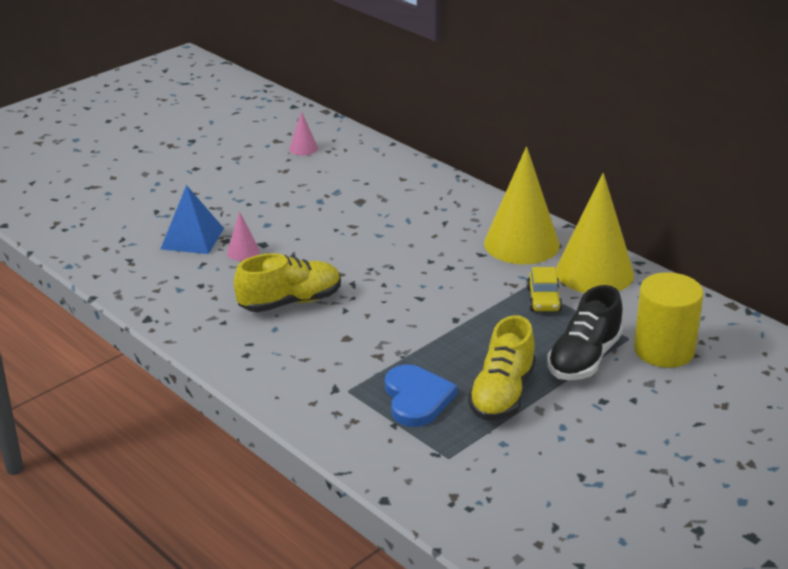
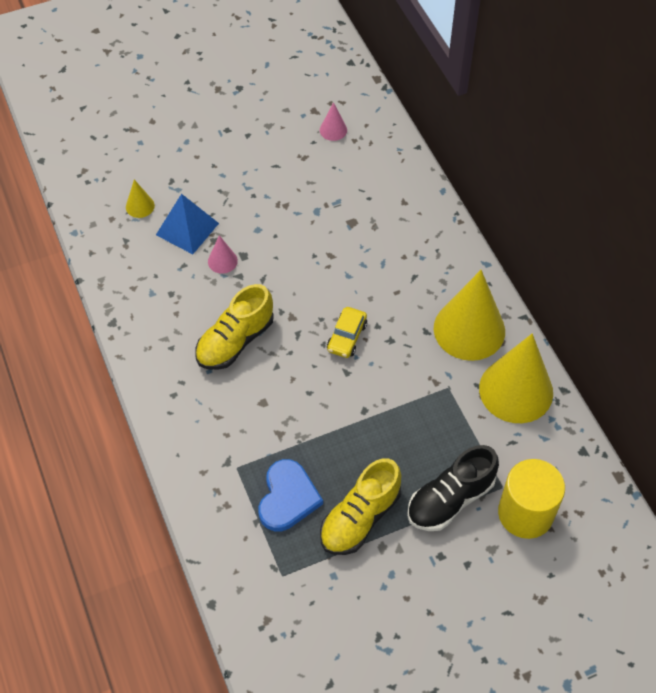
camera: 20 degrees right, 25 degrees up
yellow shoe [234,253,341,312] -> yellow shoe turned 135 degrees clockwise [195,284,274,370]
yellow car [526,267,562,311] -> yellow car moved to [327,307,367,358]
none -> yellow cone [126,180,155,218]

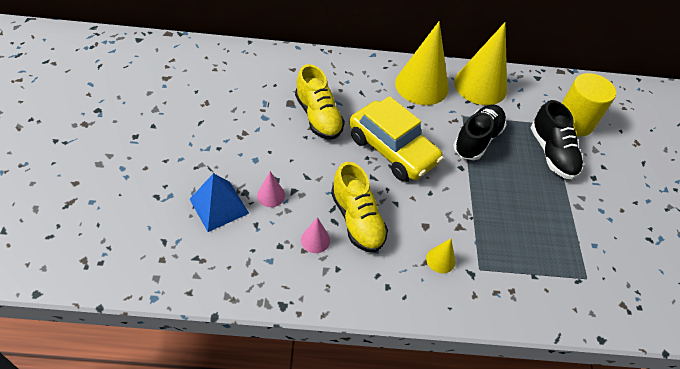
camera: 70 degrees left, 5 degrees down
yellow cone [126,180,155,218] -> yellow cone moved to [426,239,455,274]
blue heart [258,459,323,531] -> none
pink cone [320,102,347,141] -> pink cone moved to [301,217,330,253]
yellow shoe [320,458,401,555] -> yellow shoe moved to [295,64,345,140]
yellow car [327,307,367,358] -> yellow car [349,96,444,181], size x2.09
none -> black shoe [453,105,507,160]

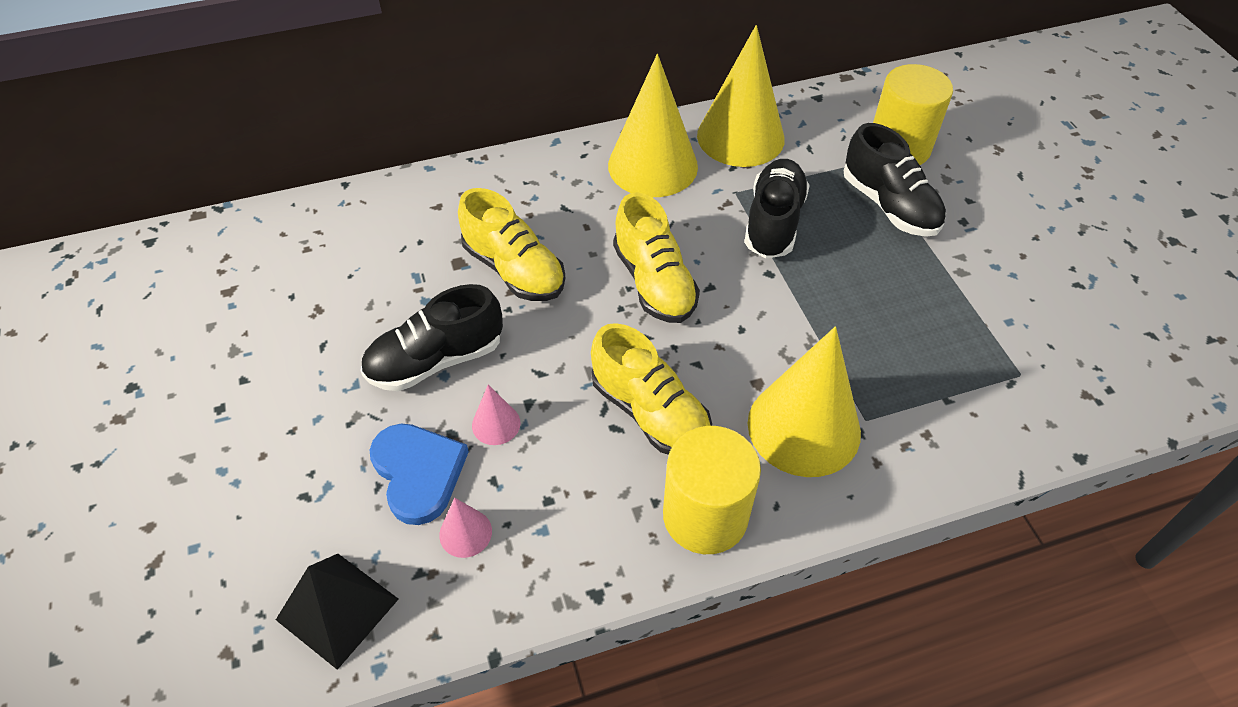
camera: 15 degrees left, 0 degrees up
blue pyramid [190,173,249,232] -> blue heart [369,423,469,525]
pink cone [301,217,330,253] -> pink cone moved to [439,498,492,558]
yellow car [349,96,444,181] -> yellow shoe [613,192,700,323]
yellow cone [426,239,455,274] -> yellow cone [748,326,861,477], size x2.32
none -> black pyramid [276,554,399,670]
none -> black shoe [361,284,503,391]
none -> yellow cylinder [663,426,761,554]

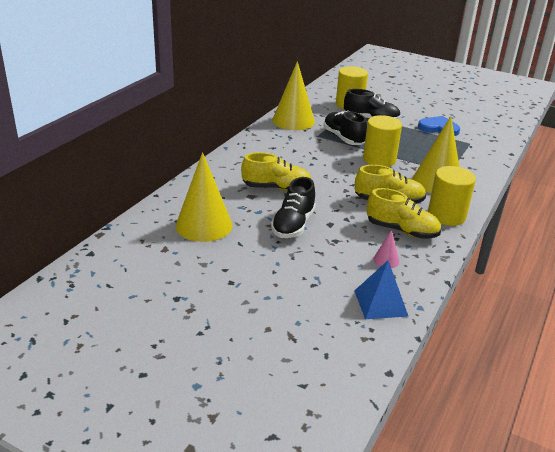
camera: 45 degrees left, 20 degrees down
black pyramid [276,554,399,670] -> blue pyramid [354,260,408,319]
blue heart [369,423,469,525] -> blue heart moved to [418,116,460,136]
pink cone [472,385,520,445] -> none
yellow cone [608,54,698,197] -> yellow cone moved to [176,152,233,242]
yellow shoe [613,192,700,323] -> yellow shoe moved to [367,188,441,239]
none -> yellow cylinder [363,115,402,167]

